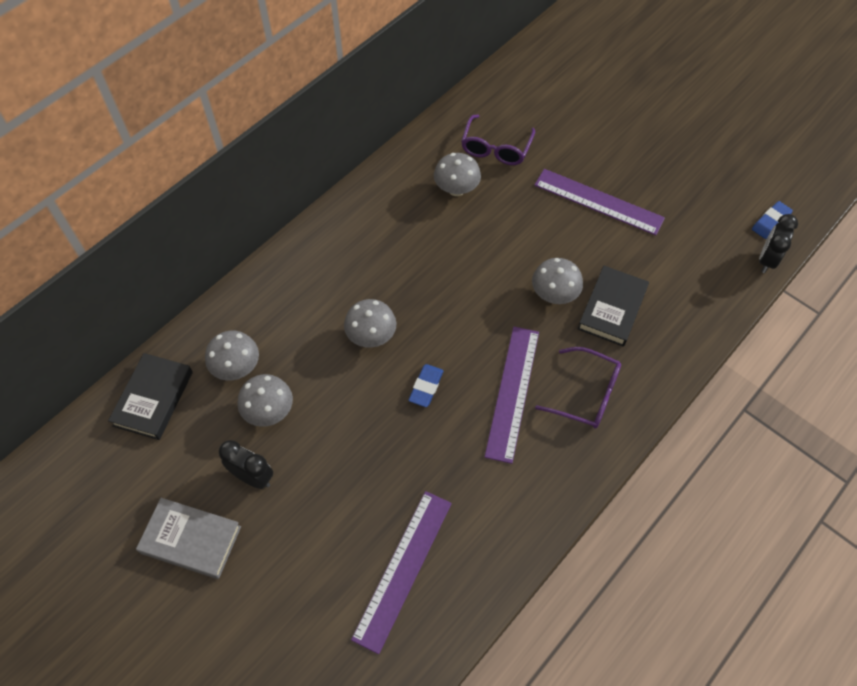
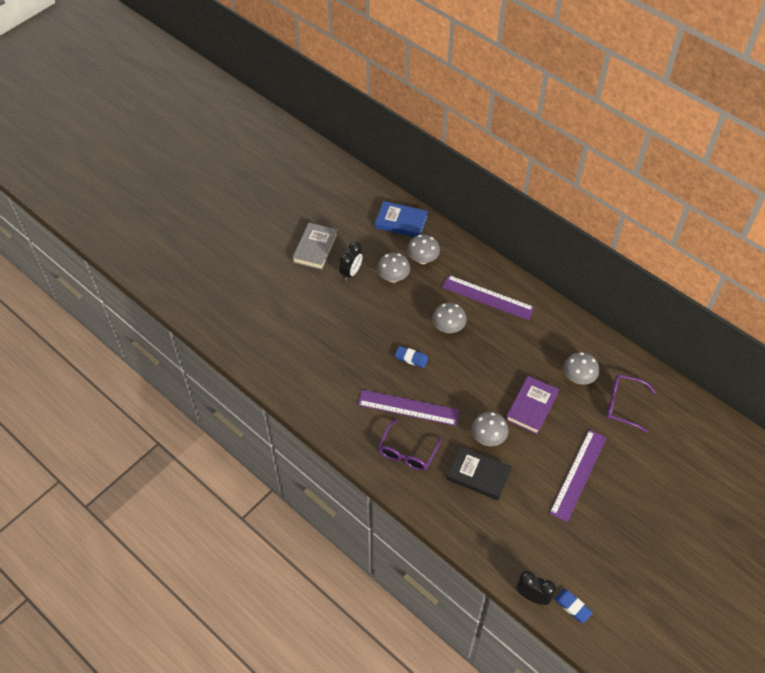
camera: 90 degrees right, 5 degrees down
black book [108,353,193,440] -> blue book [375,201,428,237]
purple ruler [351,491,452,654] -> purple ruler moved to [442,275,535,320]
none -> purple book [506,376,559,434]

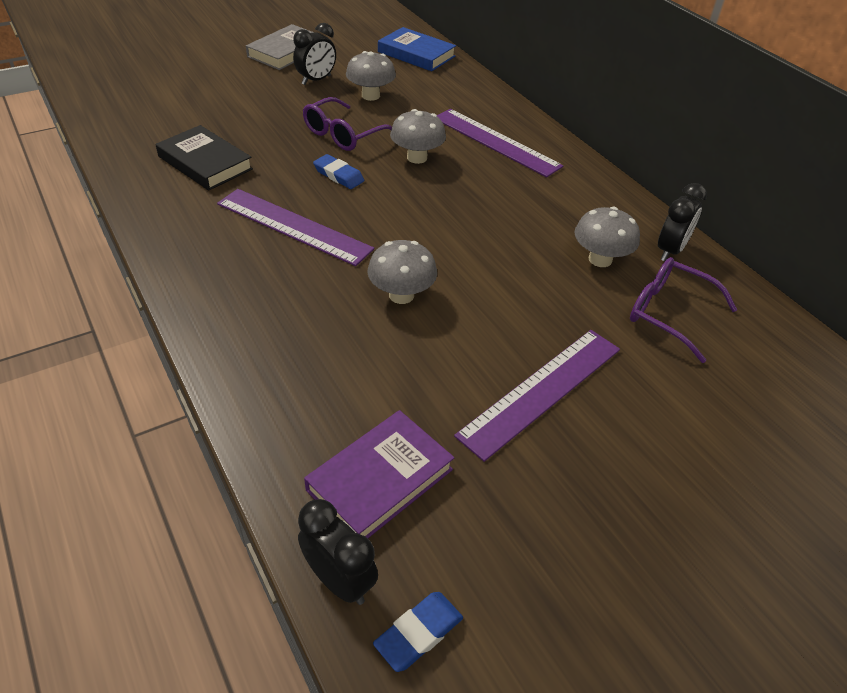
camera: 15 degrees right, 10 degrees down
purple glasses [378,419,442,471] -> purple glasses moved to [303,97,392,151]
grey mushroom [407,234,440,264] -> none
black book [447,446,512,500] -> black book moved to [156,125,253,190]
purple book [506,376,559,434] -> purple book moved to [304,410,454,538]
blue eraser [554,589,593,623] -> blue eraser turned 75 degrees clockwise [373,592,463,672]
none -> black clock [658,183,707,261]

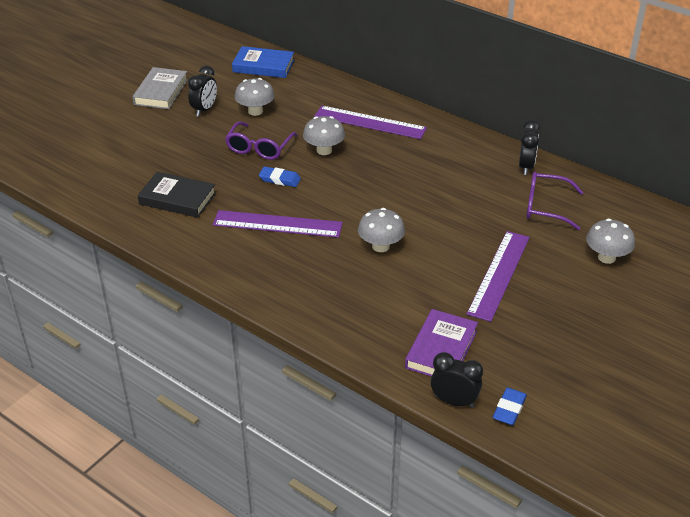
camera: 20 degrees left, 5 degrees down
grey mushroom [575,207,640,267] -> grey mushroom moved to [586,219,635,264]

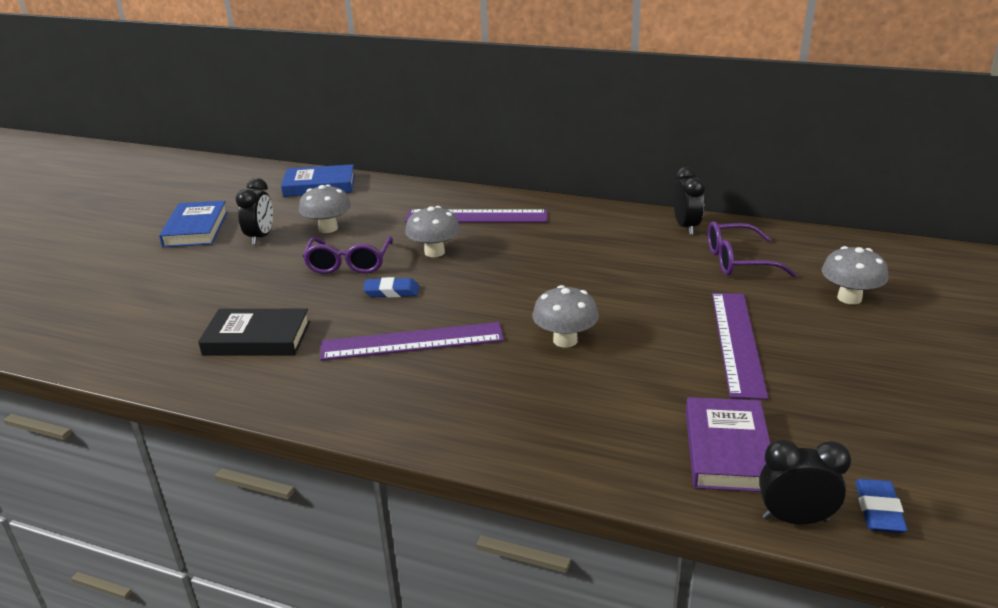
camera: 15 degrees left, 10 degrees down
grey book [132,67,188,109] -> blue book [159,201,228,247]

